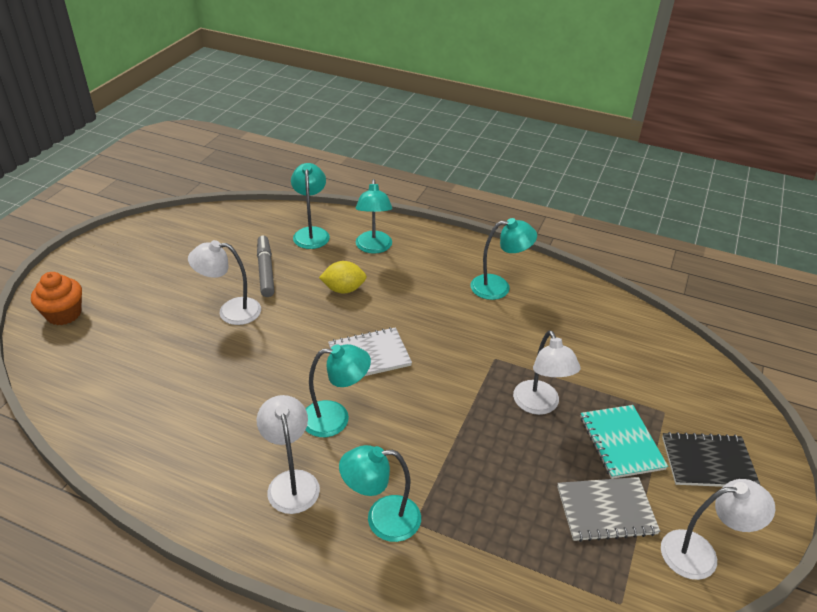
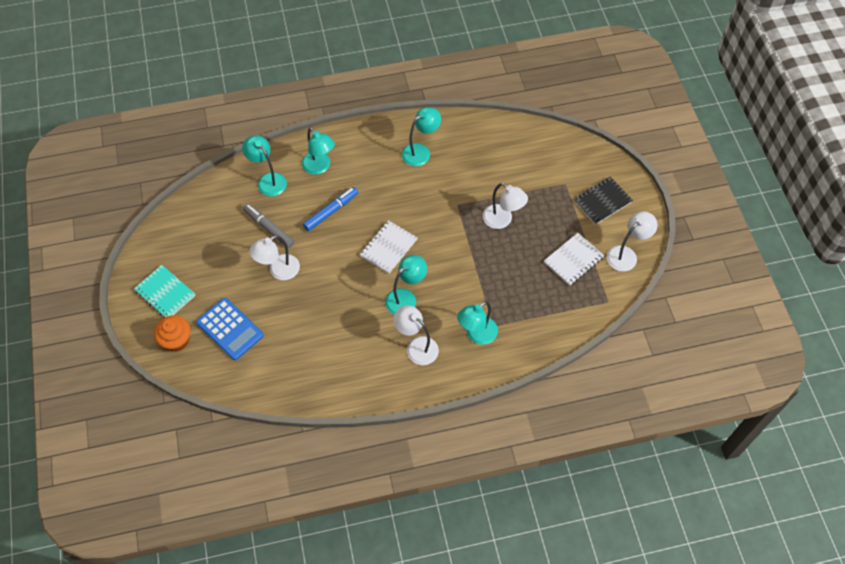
camera: 35 degrees left, 20 degrees up
yellow lemon [319,261,367,293] -> blue marker [303,187,358,231]
grey notebook [557,477,660,542] -> white notebook [544,233,604,286]
turquoise notebook [580,405,668,479] -> turquoise notebook moved to [134,265,196,318]
none -> blue calculator [196,298,264,360]

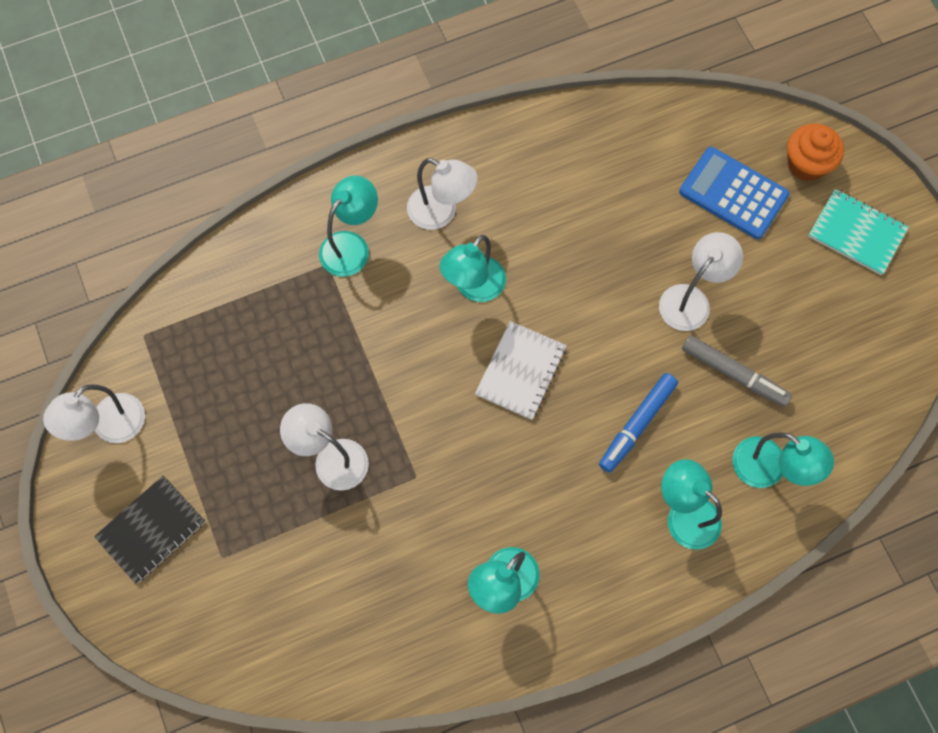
camera: 170 degrees right, 10 degrees up
white notebook [544,233,604,286] -> none

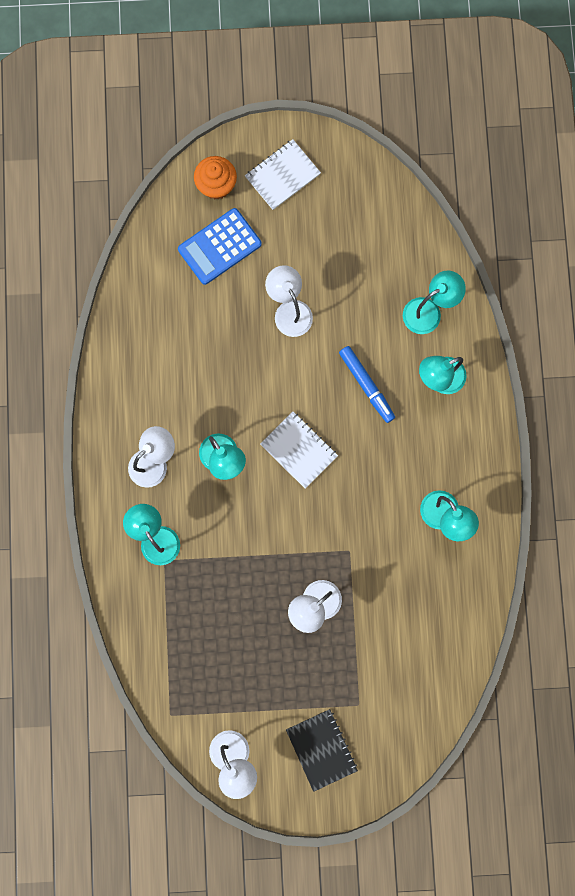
camera: 70 degrees left, 10 degrees up
grey marker [682,335,792,407] -> none
turquoise notebook [808,189,909,275] -> white notebook [245,139,321,210]

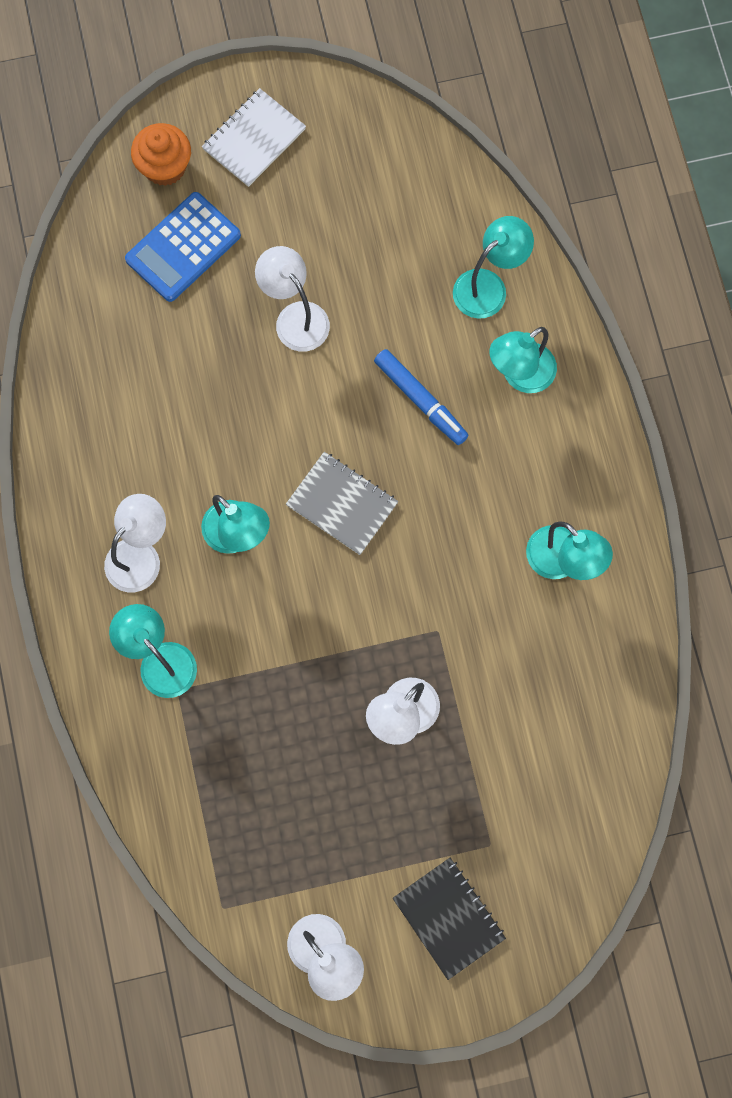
camera: 10 degrees left, 5 degrees down
white notebook [260,412,338,489] -> grey notebook [286,452,398,555]

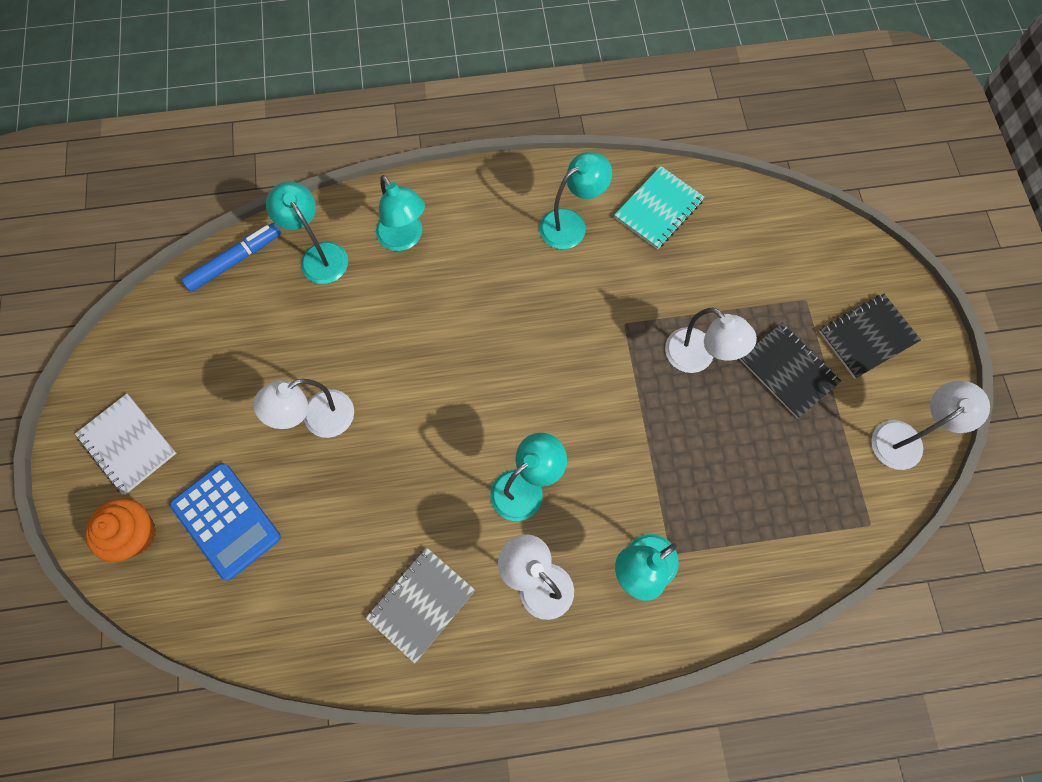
camera: 85 degrees left, 5 degrees down
grey notebook [286,452,398,555] -> grey notebook moved to [366,547,476,664]
blue marker [374,349,469,445] -> blue marker moved to [181,223,281,292]
none -> turquoise notebook [614,166,705,249]
none -> black notebook [740,323,841,418]

